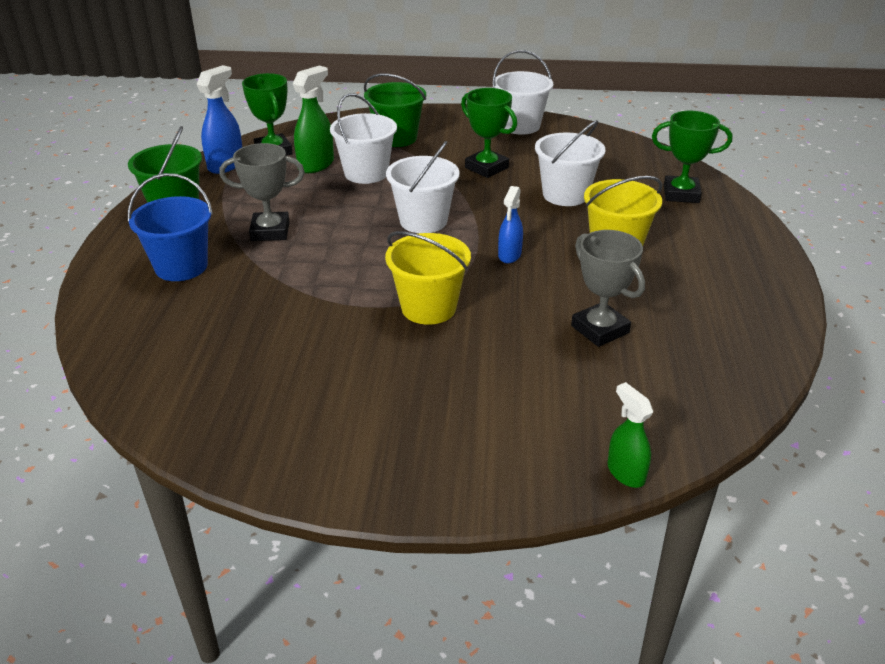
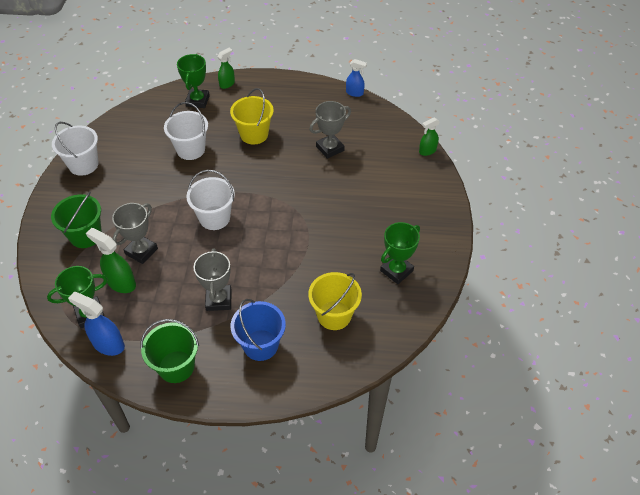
camera: 90 degrees left, 15 degrees up
white bucket [330,93,397,184] -> grey trophy [112,203,158,264]
yellow bucket [385,231,471,325] -> yellow bucket moved to [308,272,362,330]
green trophy [461,88,517,178] -> green trophy moved to [380,222,420,284]
blue spray bottle [498,186,523,263] -> blue spray bottle moved to [346,59,367,97]
none -> green spray bottle [217,48,235,89]

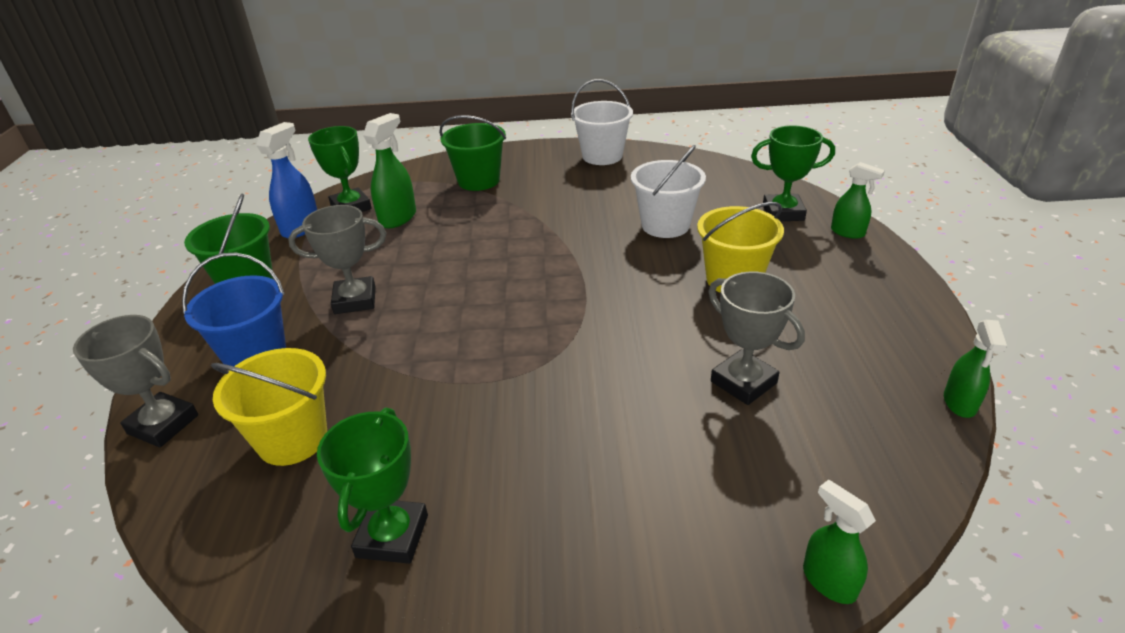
camera: 85 degrees right, 15 degrees down
grey trophy [112,203,158,264] -> grey trophy moved to [73,315,198,447]
white bucket [186,170,235,230] -> none
blue spray bottle [346,59,367,97] -> green spray bottle [944,320,1007,418]
green trophy [380,222,420,284] -> green trophy turned 60 degrees clockwise [317,408,428,564]

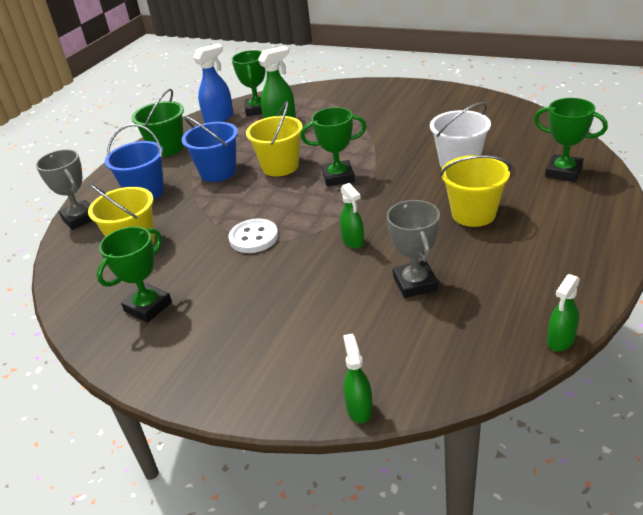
camera: 30 degrees right, 0 degrees up
grey trophy [288,205,386,314] -> blue bucket [182,116,238,182]
green bucket [439,115,506,191] -> none
white bucket [571,79,633,165] -> none
green spray bottle [831,162,885,239] -> green spray bottle moved to [340,183,364,249]
none -> white button [228,219,278,253]
none -> yellow bucket [246,101,303,176]
none -> green trophy [300,107,367,187]

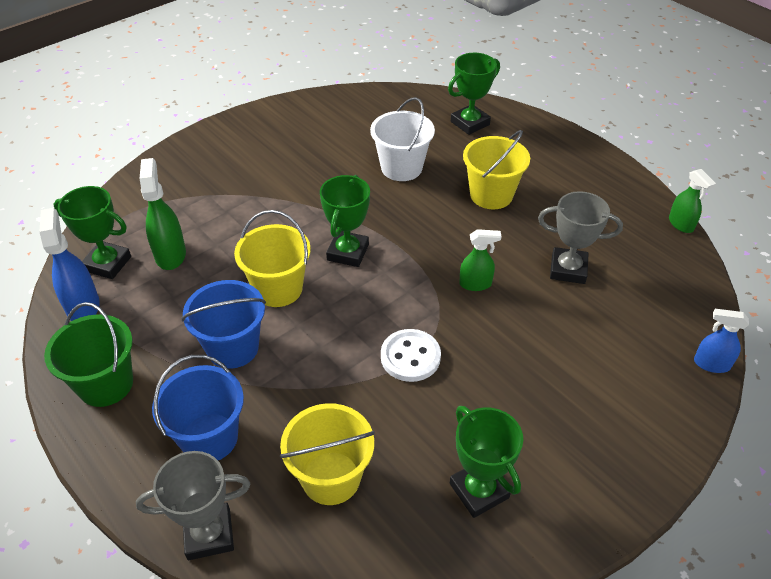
camera: 70 degrees left, 10 degrees up
green spray bottle [343,334,373,423] -> blue spray bottle [694,309,749,373]

